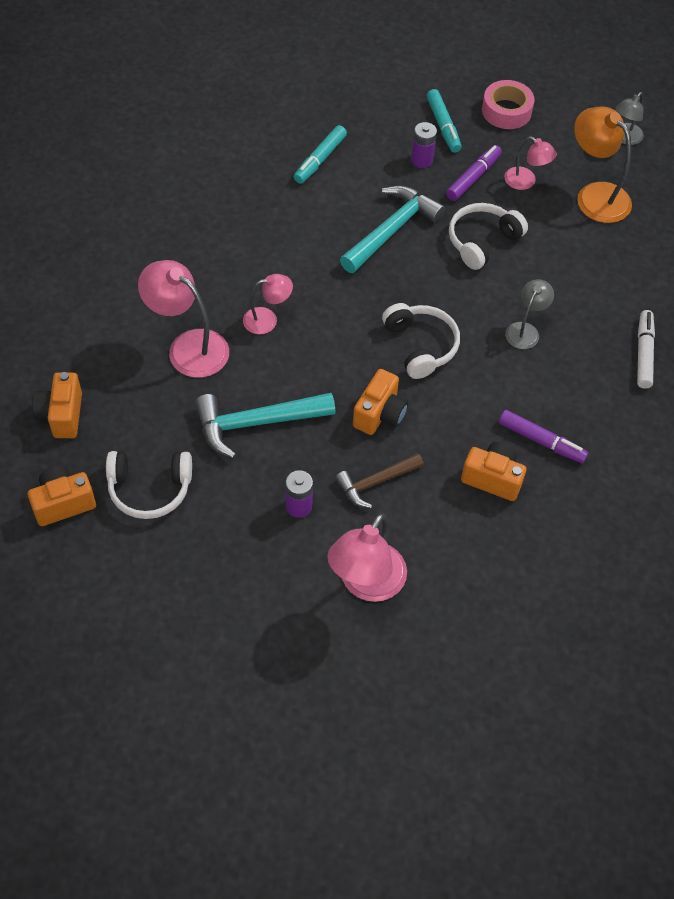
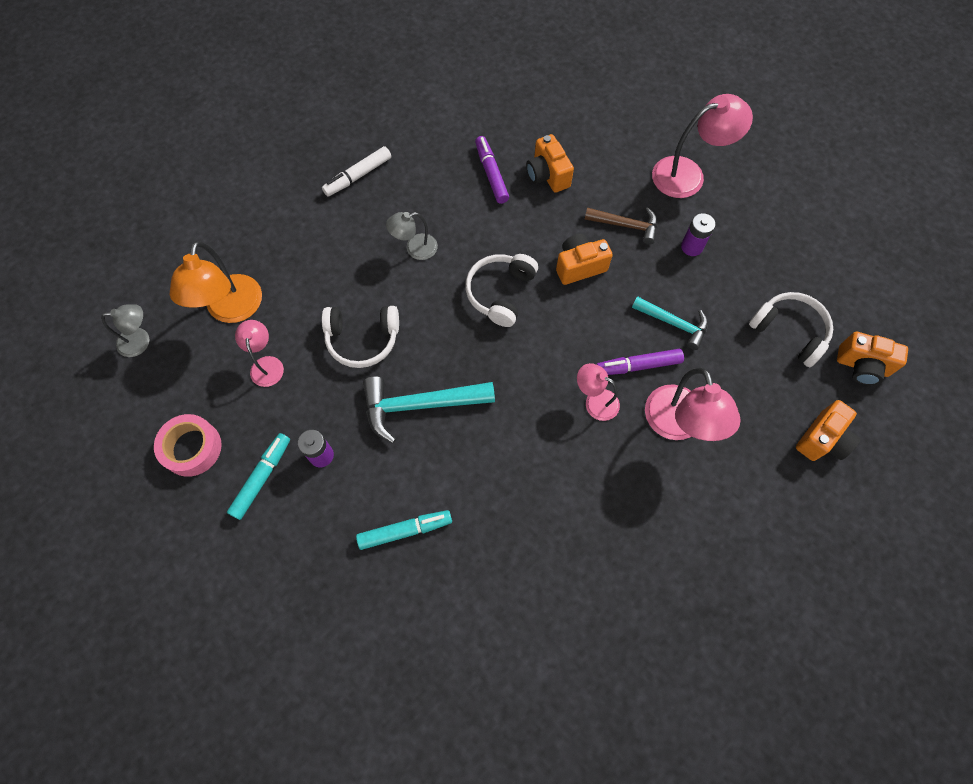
camera: 135 degrees left, 10 degrees up
turquoise hammer [195,393,336,458] -> turquoise hammer [632,296,708,350], size x0.63
purple marker [446,145,502,201] -> purple marker moved to [596,349,684,375]

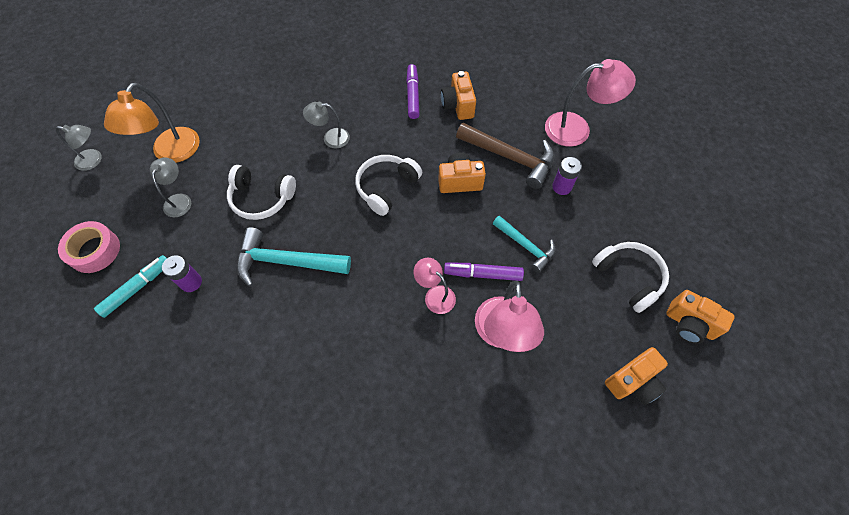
camera: 15 degrees right, 5 degrees down
pink lamp [235,320,284,387] -> grey lamp [150,157,191,217]
white marker [322,146,391,196] -> none
turquoise marker [356,510,452,550] -> none
brown hammer [584,207,657,245] -> brown hammer [456,123,554,189], size x1.59

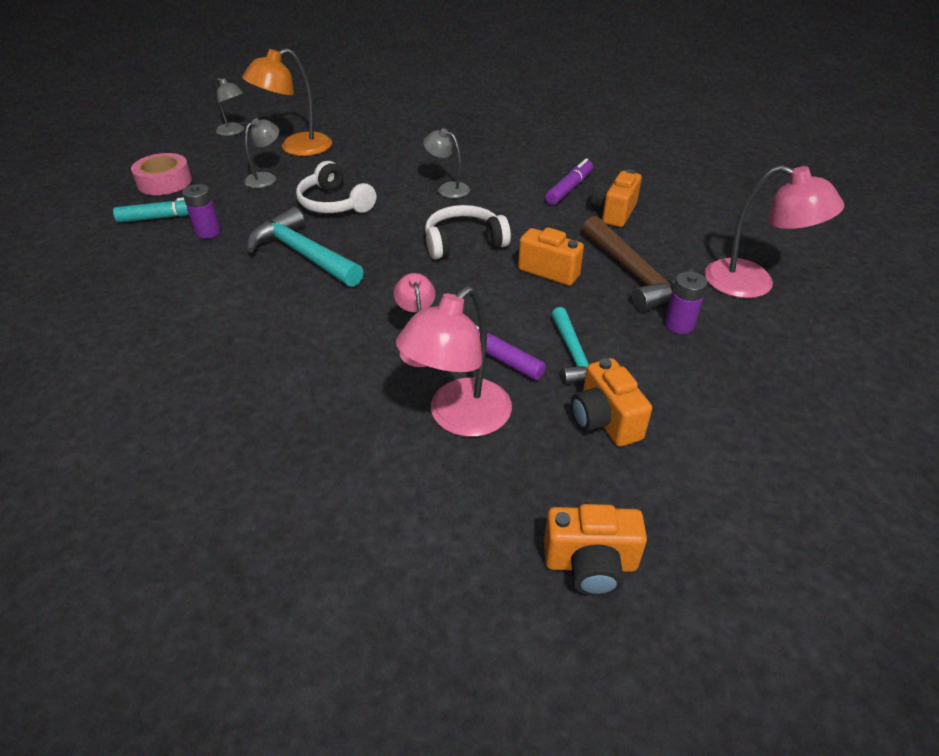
camera: 35 degrees right, 20 degrees down
white headphones [592,242,669,313] -> none
orange camera [666,290,735,344] -> orange camera moved to [571,358,652,447]

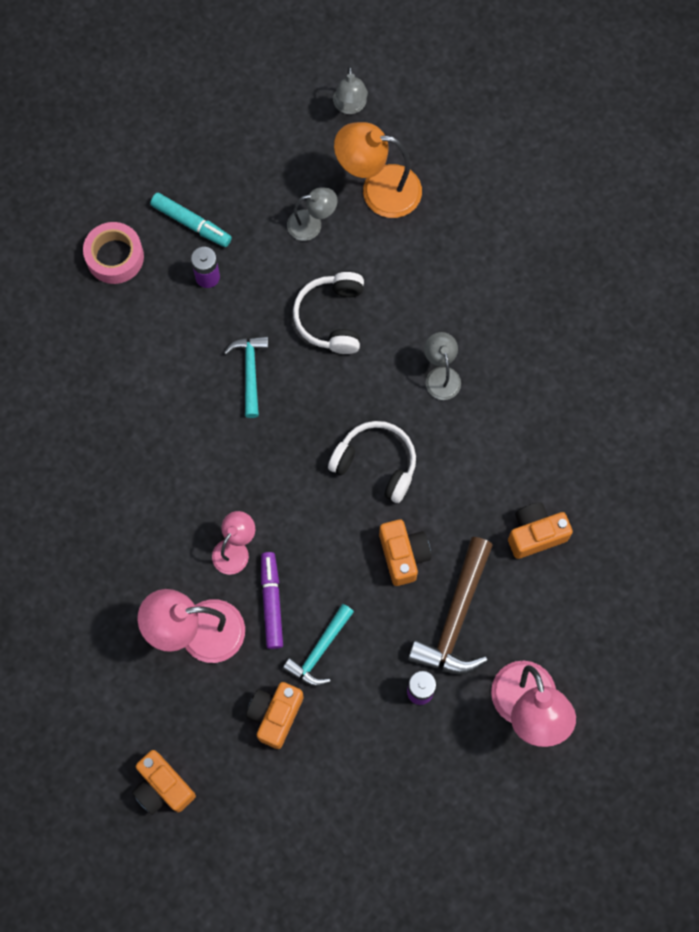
camera: 45 degrees right, 30 degrees up
pink tape [131,153,192,195] -> pink tape moved to [83,222,144,284]
turquoise hammer [247,207,364,287] -> turquoise hammer [224,336,269,418], size x0.63
purple marker [545,159,593,205] -> none

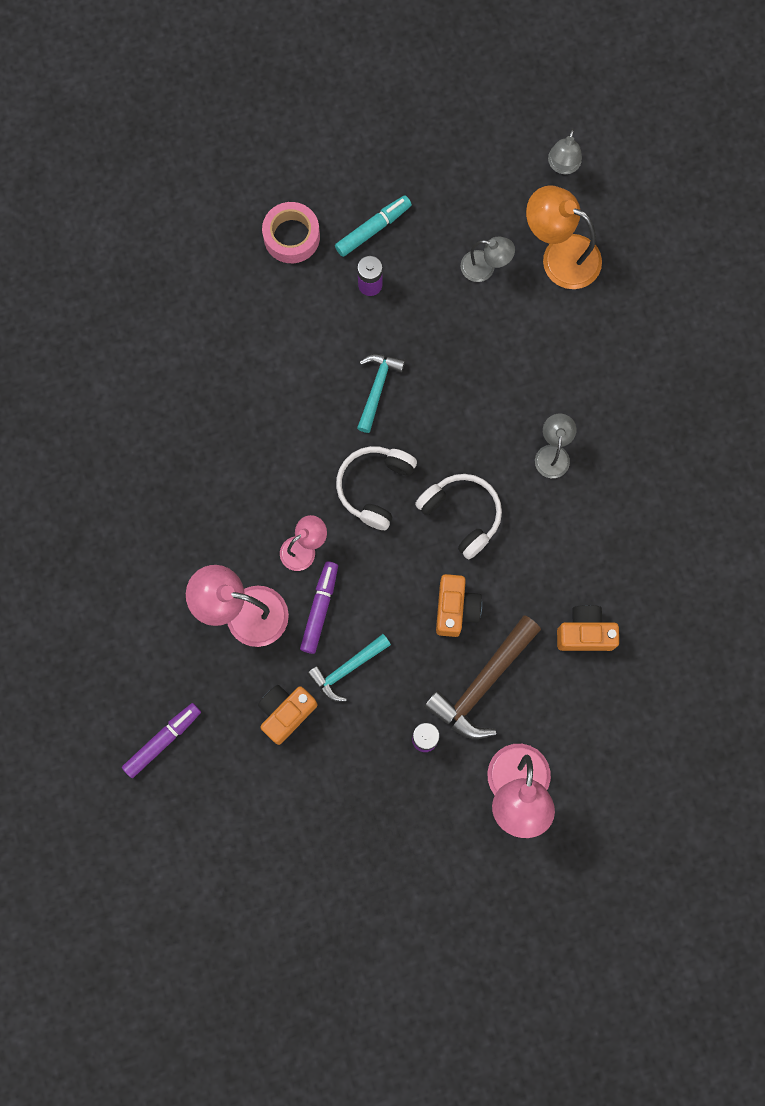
camera: 20 degrees right, 5 degrees up
orange camera [132,750,196,815] -> purple marker [122,703,201,778]
turquoise marker [150,193,232,247] -> turquoise marker turned 90 degrees counterclockwise [335,195,412,257]
white headphones [293,272,364,354] -> white headphones moved to [336,446,417,530]

